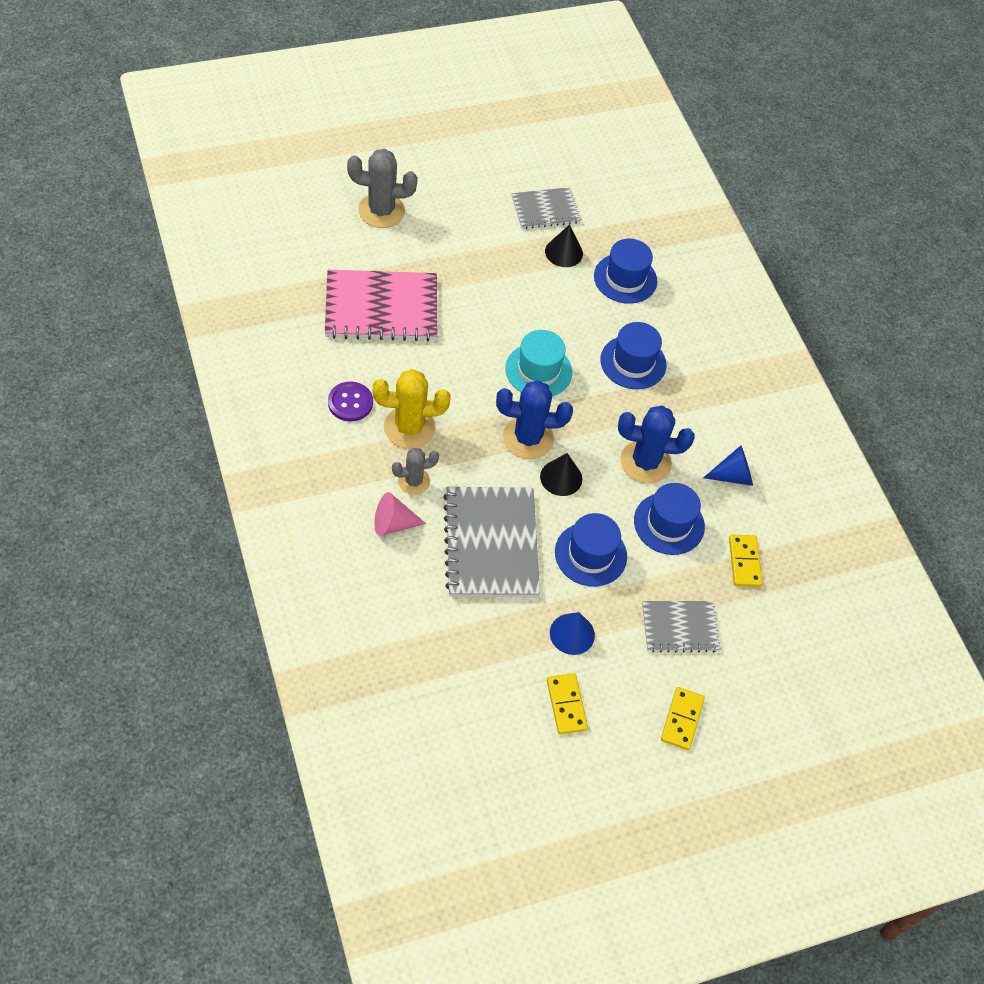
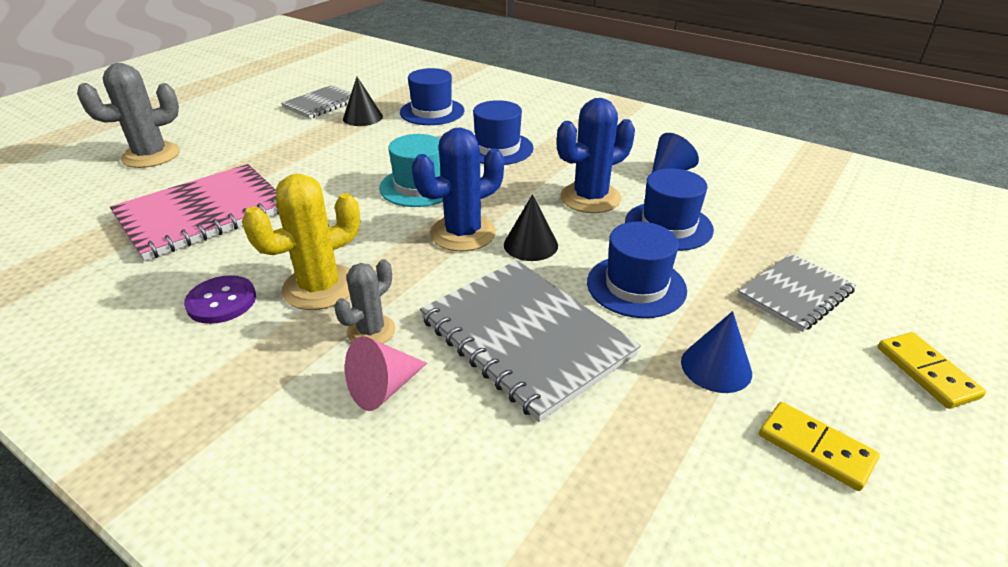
camera: 30 degrees left, 20 degrees down
yellow domino [729,534,762,587] -> none

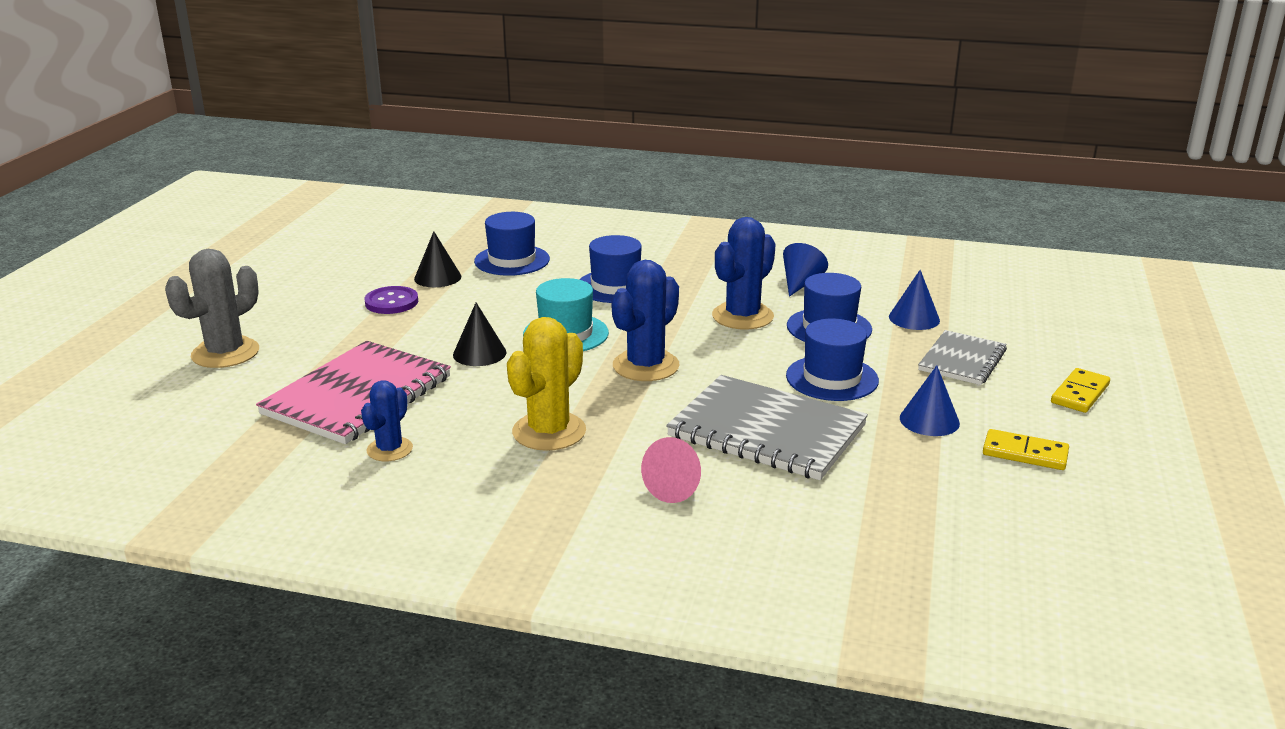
camera: 20 degrees left, 10 degrees down
purple button [184,275,256,324] -> purple button moved to [364,286,418,314]
grey notebook [281,85,351,119] -> none
grey cactus [334,259,395,344] -> none
black cone [504,194,558,261] -> black cone moved to [453,303,507,366]
yellow domino [878,332,986,409] -> yellow domino turned 75 degrees clockwise [1051,368,1110,413]
none -> blue cactus [361,380,413,461]
none -> blue cone [889,270,940,330]

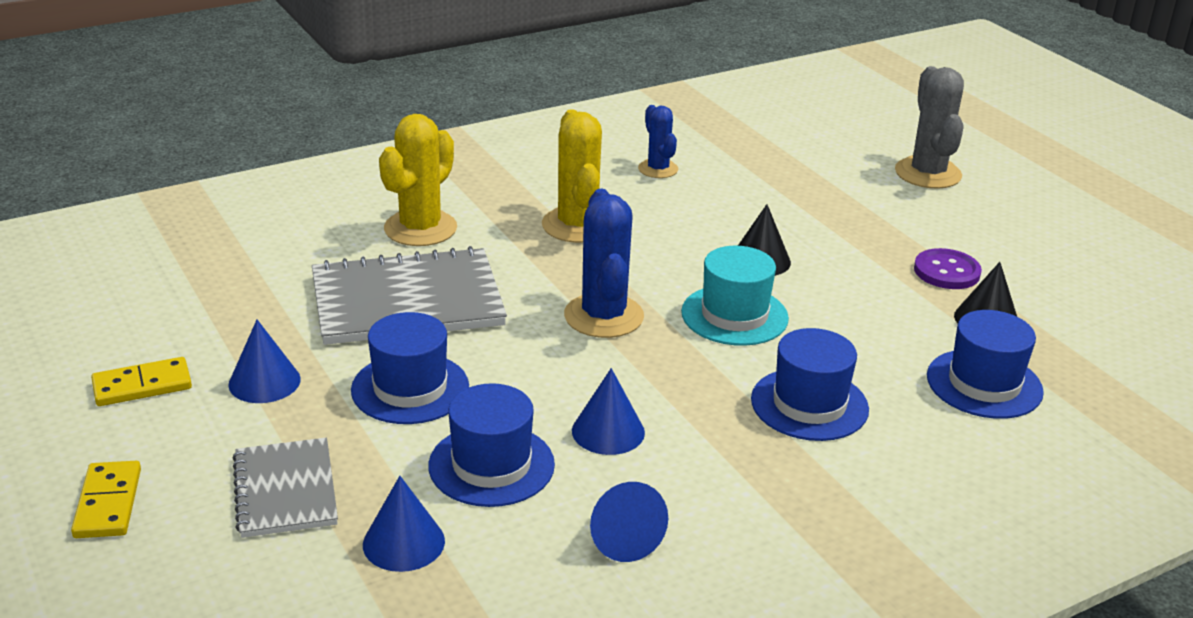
camera: 135 degrees right, 5 degrees up
pink notebook [256,341,451,444] -> none
pink cone [641,437,701,503] -> yellow cactus [379,114,457,246]
blue cactus [712,217,776,329] -> blue cone [572,368,645,455]

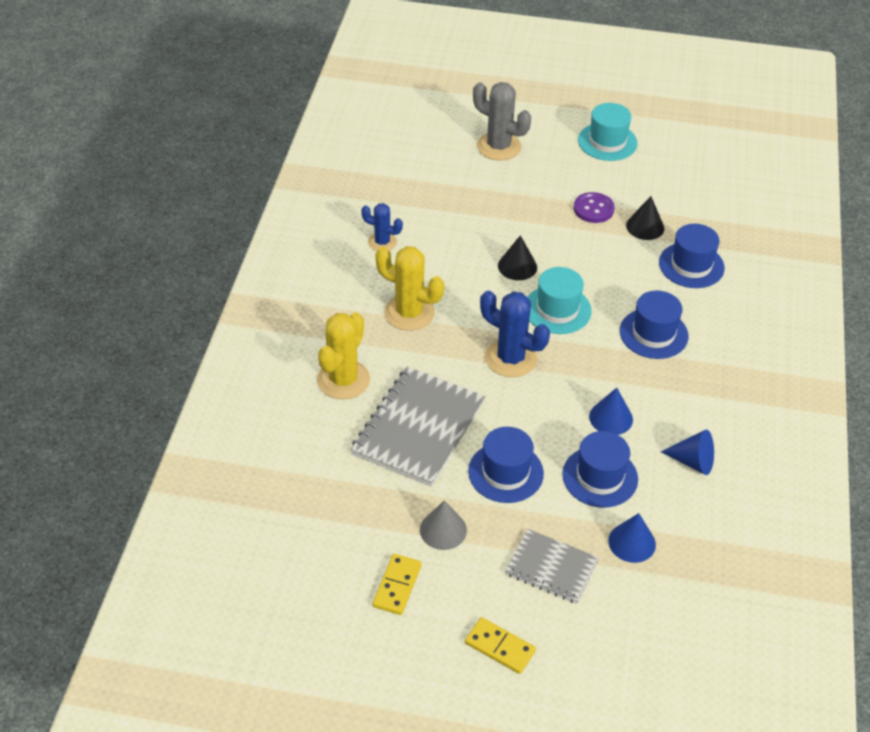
camera: 50 degrees left, 15 degrees up
blue cone [228,320,301,403] -> grey cone [420,500,467,550]
yellow cactus [379,114,457,246] -> yellow cactus turned 45 degrees clockwise [317,312,370,399]
none -> turquoise hat [578,103,638,161]

